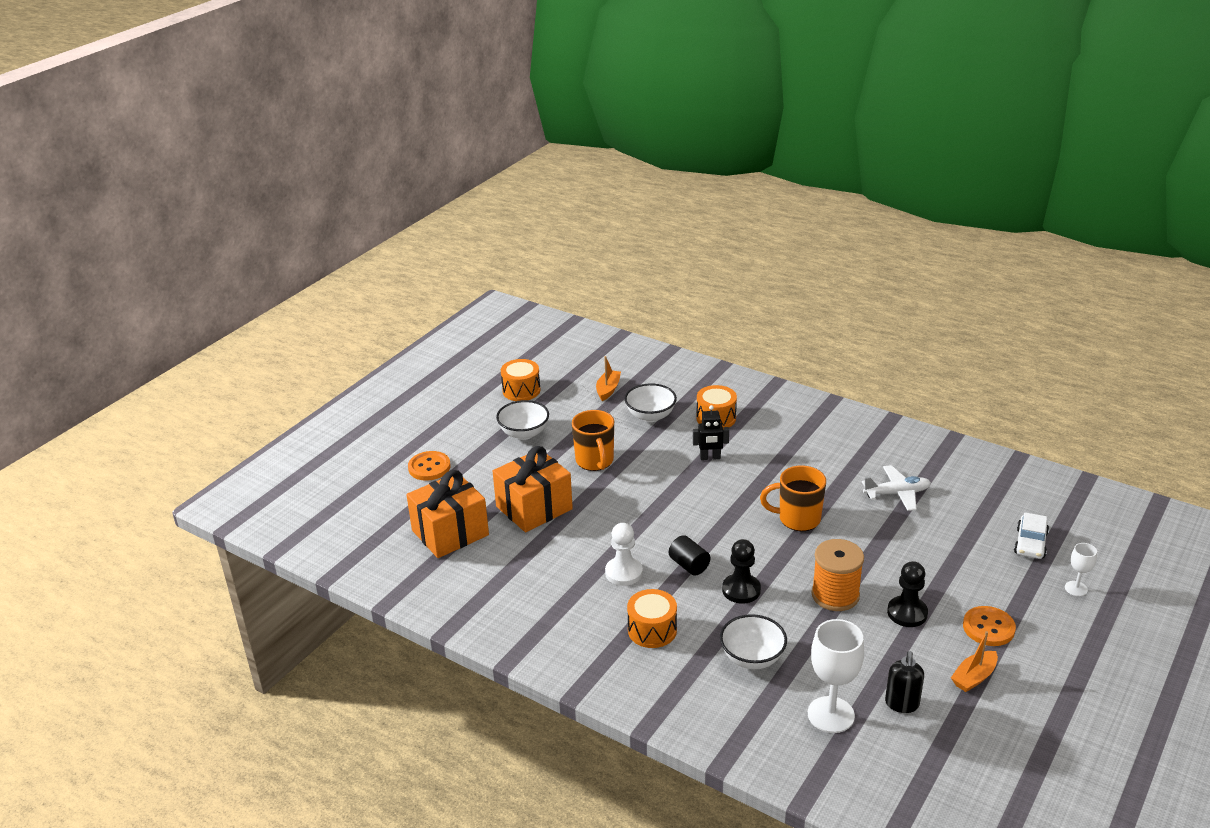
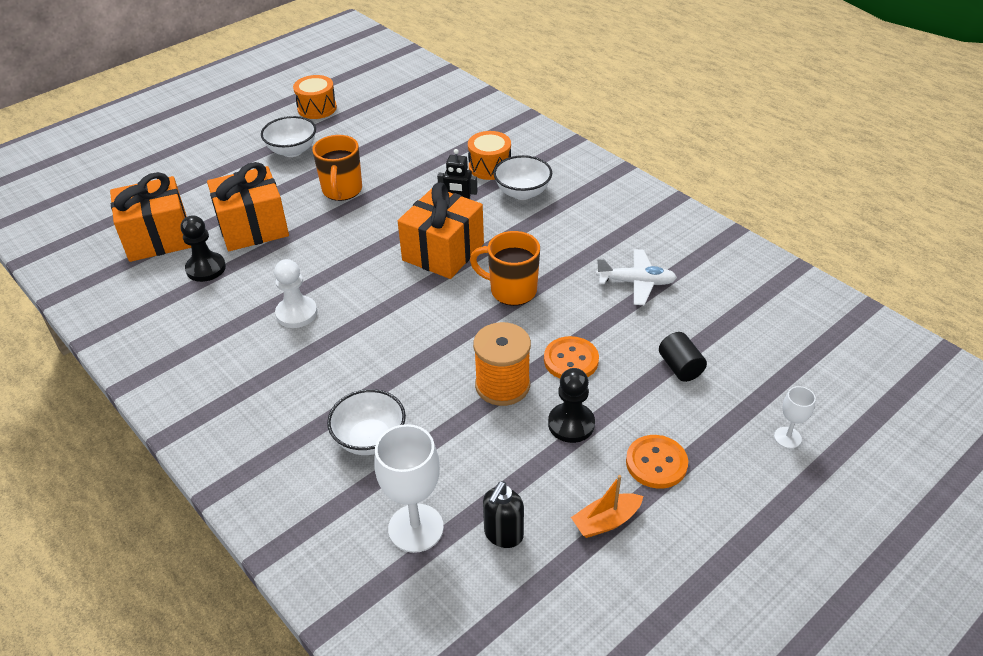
camera: 15 degrees right, 10 degrees up
orange button [408,451,451,481] -> orange button moved to [544,336,599,379]
orange boat [596,356,621,401] -> none
white bowl [624,383,677,422] -> white bowl moved to [493,155,552,200]
orange drum [627,589,677,648] -> none
black cylinder [669,535,710,576] -> black cylinder moved to [659,332,707,382]
black pawn [722,539,761,604] -> black pawn moved to [181,215,226,282]
white car [1014,512,1049,559] -> none
none -> orange gift [398,183,484,279]

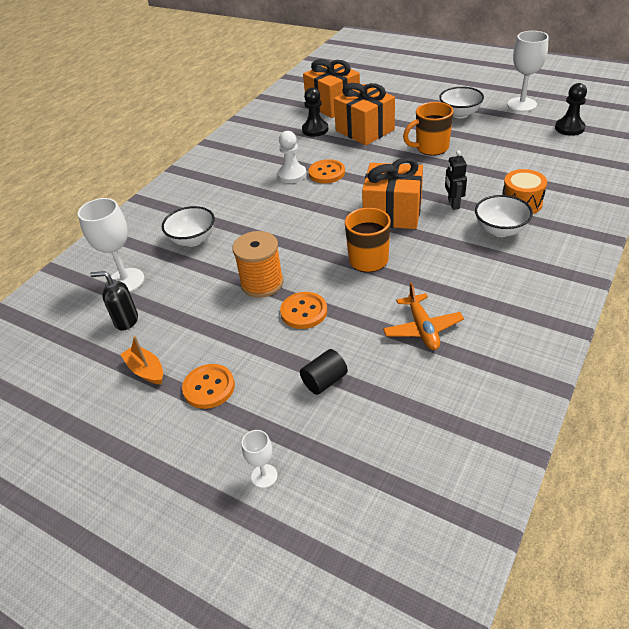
camera: 75 degrees right, 0 degrees up
orange drum [293,75,337,119] -> white goblet [507,31,549,112]
black pawn [548,368,595,443] -> black pawn moved to [555,83,587,136]
white plane [596,249,677,305] -> orange plane [383,282,464,350]
none -> orange button [308,159,345,183]

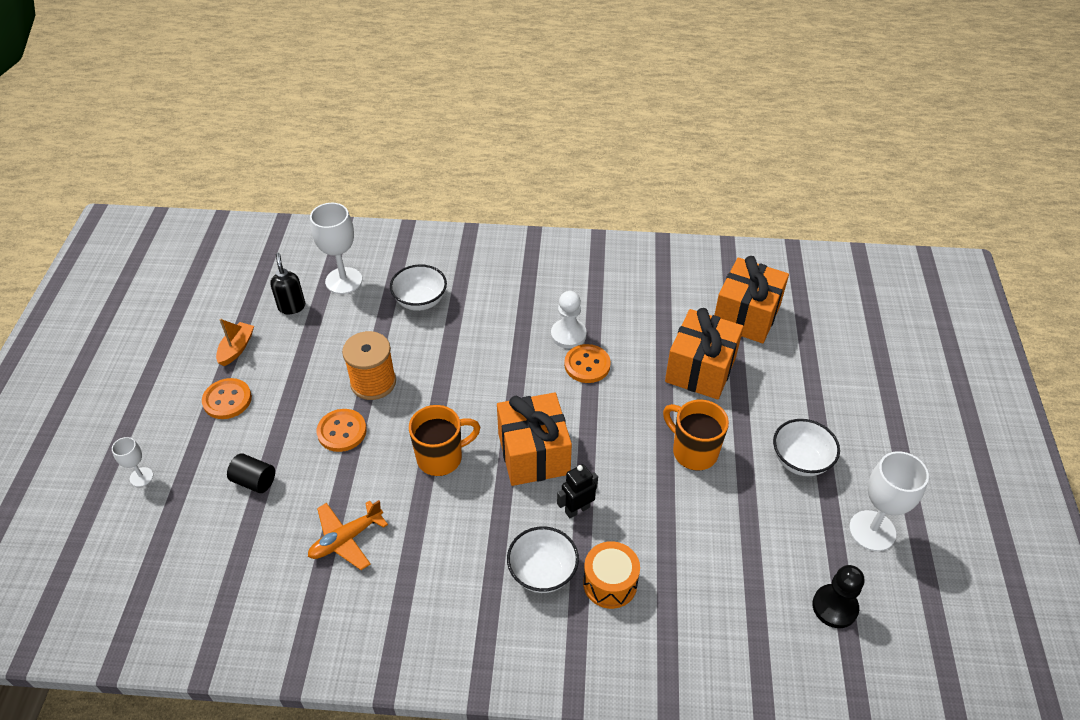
camera: 60 degrees right, 5 degrees up
black pawn [302,87,328,137] -> none

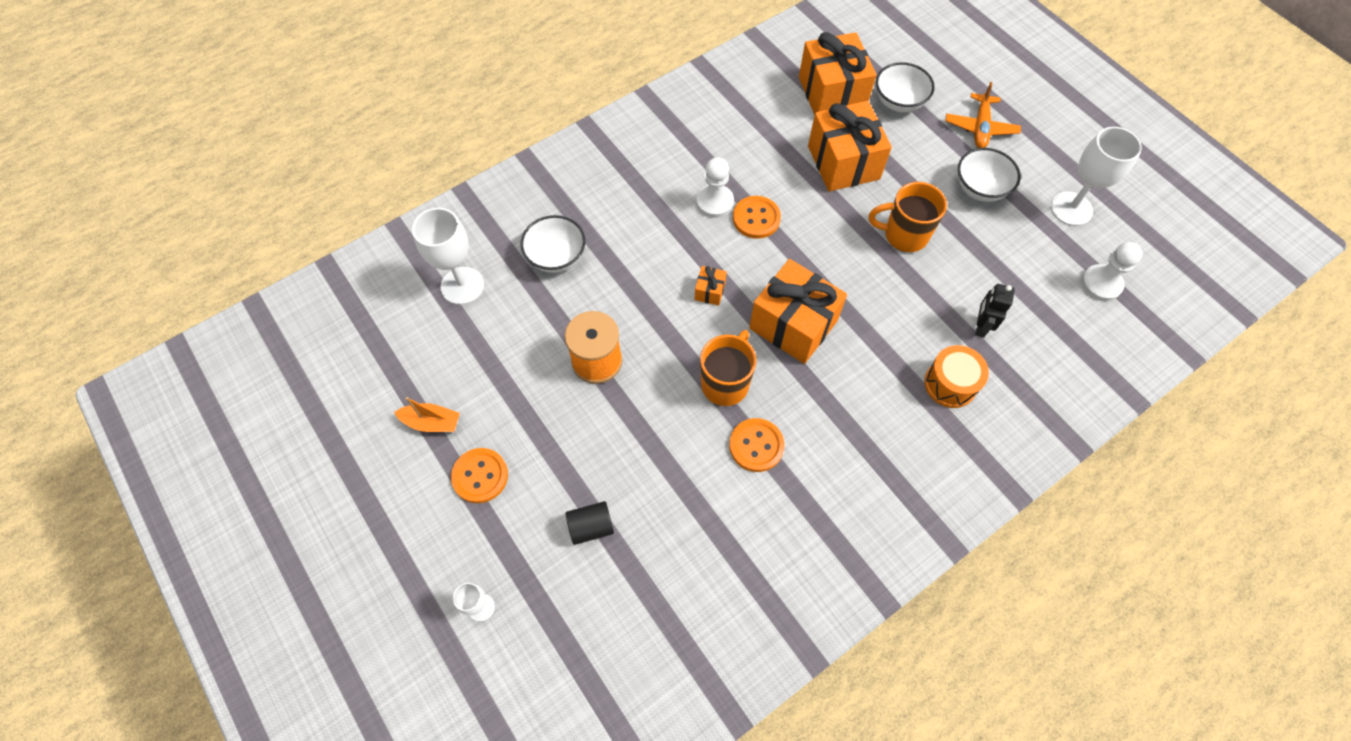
camera: 40 degrees left, 15 degrees up
orange boat [216,319,254,366] -> orange boat turned 120 degrees clockwise [394,397,460,432]
black soap dispenser [270,253,305,314] -> none
orange plane [308,500,388,570] -> orange plane moved to [945,82,1021,148]
orange button [317,409,367,452] -> orange button moved to [729,418,785,472]
white bowl [507,526,579,593] -> white bowl moved to [876,62,935,112]
black robot [557,464,598,518] -> black robot moved to [975,284,1015,337]
black pawn [812,565,864,628] -> white pawn [1081,242,1142,301]
none -> orange gift [695,266,727,306]

